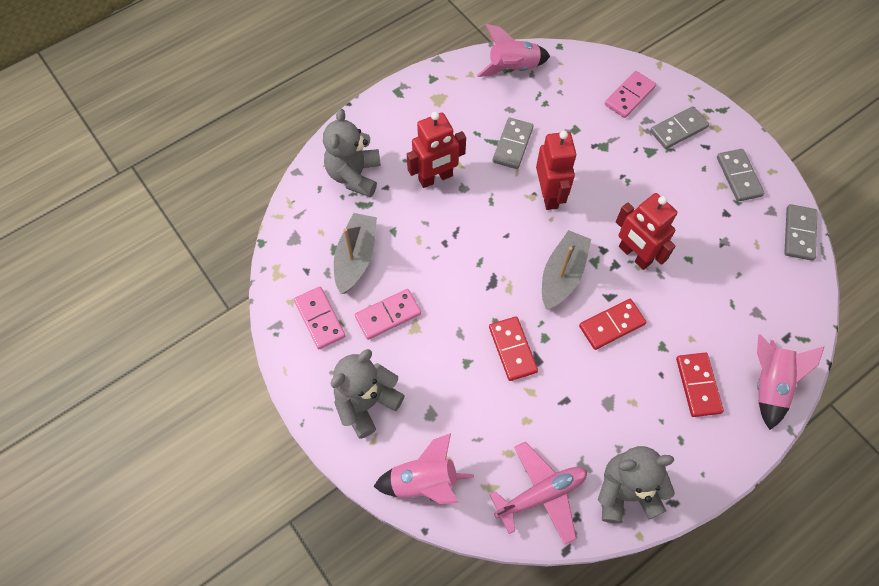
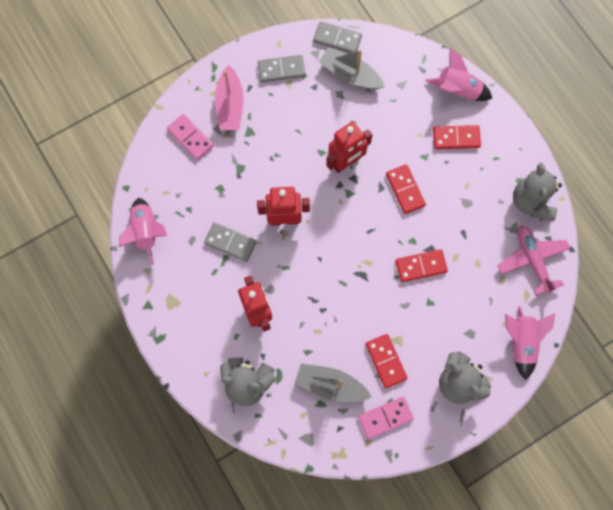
camera: 85 degrees left, 10 degrees up
pink domino [355,289,421,340] -> red domino [366,334,407,388]
grey boat [542,230,591,310] -> grey boat moved to [319,47,385,90]
grey domino [650,106,709,149] -> pink boat [215,65,244,130]

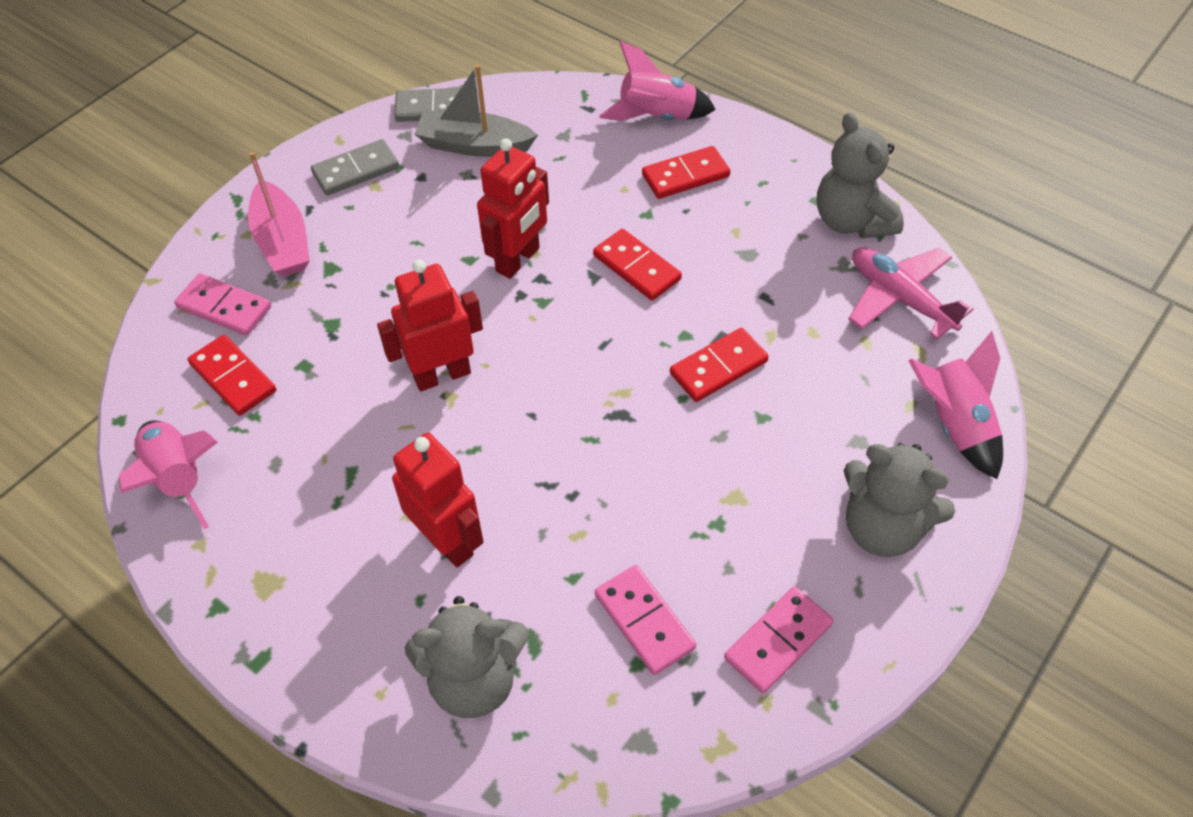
camera: 20 degrees left, 20 degrees down
grey domino [204,222,257,262] -> none
grey boat [295,363,372,402] -> pink domino [595,565,696,675]
red domino [366,334,407,388] -> red domino moved to [188,335,276,416]

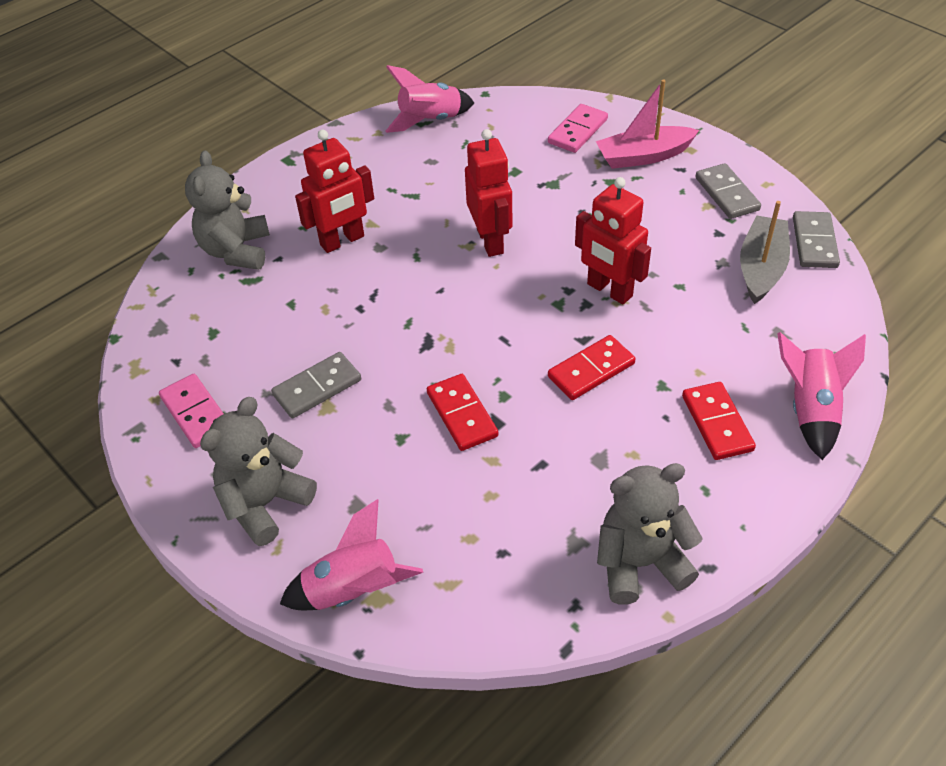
camera: 100 degrees right, 5 degrees down
red domino [188,335,276,416] -> none
pink domino [595,565,696,675] -> none
pink plane [848,247,974,340] -> none
none -> grey domino [271,352,361,418]

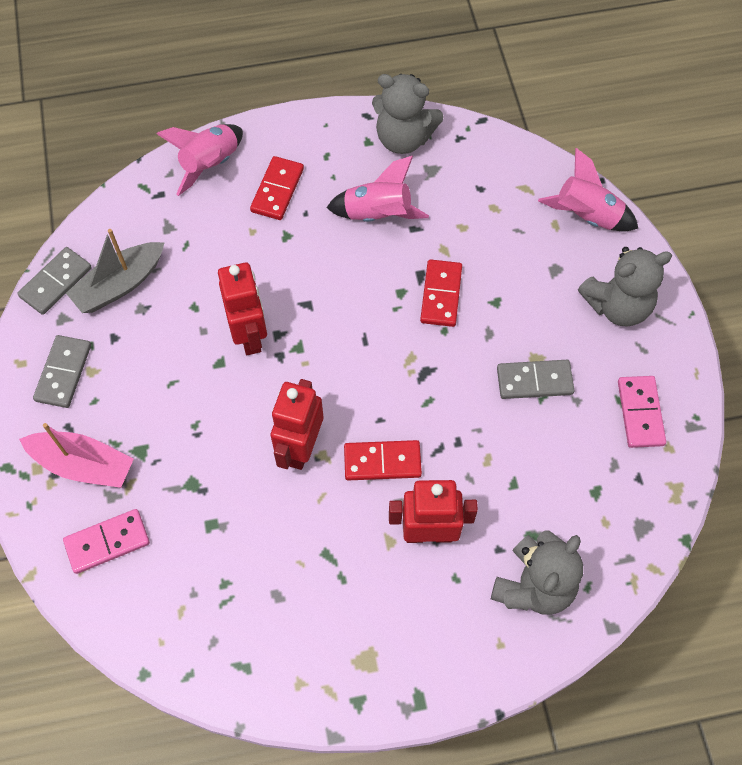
camera: 150 degrees left, 15 degrees up
pink rocket [386,65,474,133] -> pink rocket moved to [326,156,429,222]
red domino [548,335,635,400] -> red domino moved to [344,440,422,480]

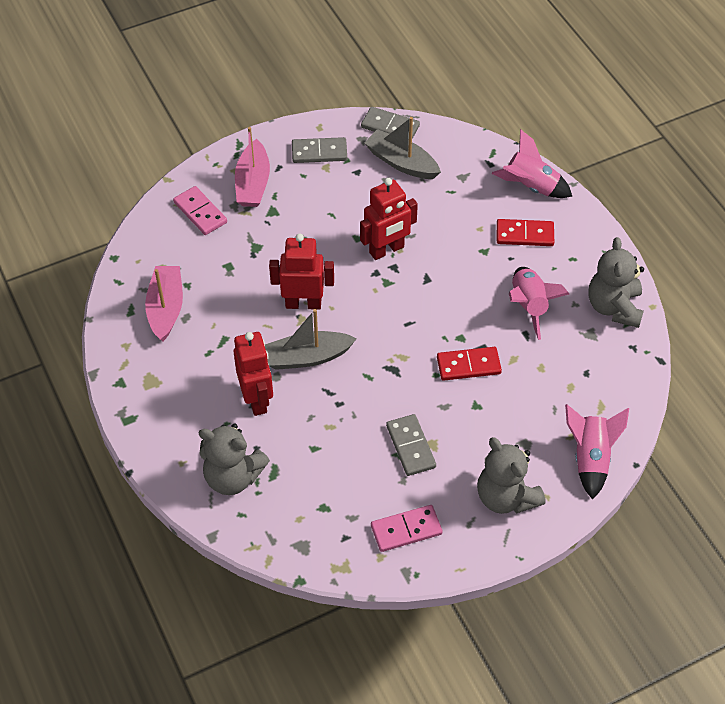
camera: 75 degrees right, 10 degrees down
red domino [344,440,422,480] -> grey boat [265,309,357,370]
none -> pink boat [145,266,183,342]

